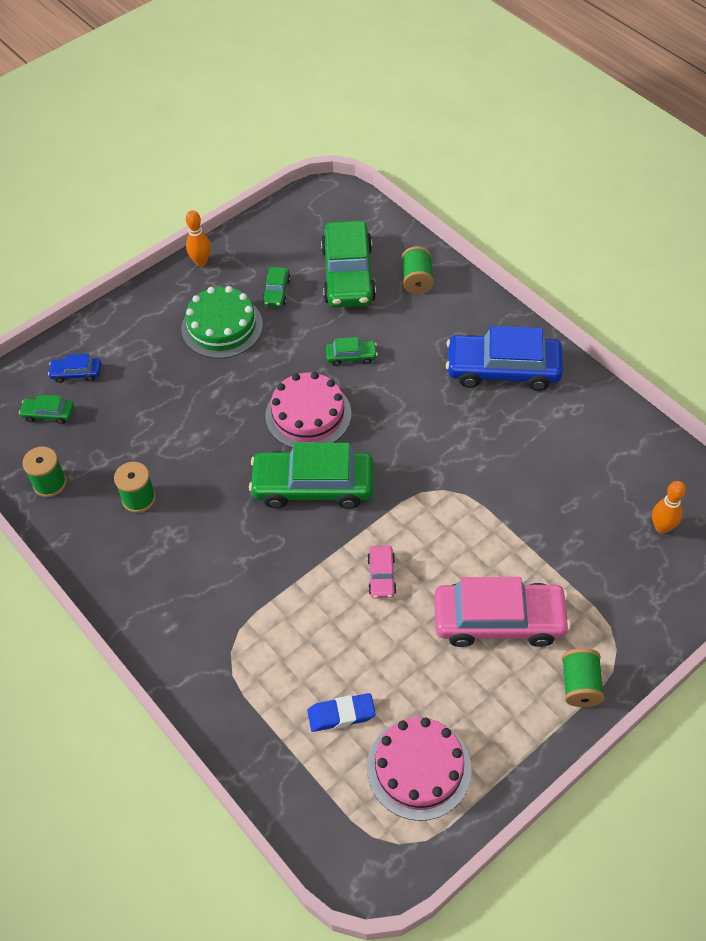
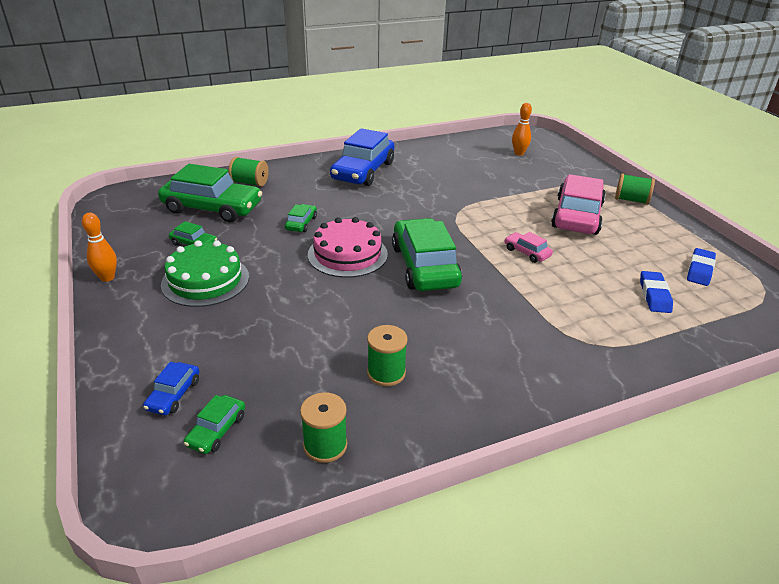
camera: 75 degrees left, 20 degrees down
green car [249,443,373,509] -> green car turned 150 degrees clockwise [392,218,462,291]
pink car [367,546,397,598] -> pink car turned 150 degrees counterclockwise [505,232,553,263]
pink cake [367,717,472,821] -> blue eraser [687,248,716,286]

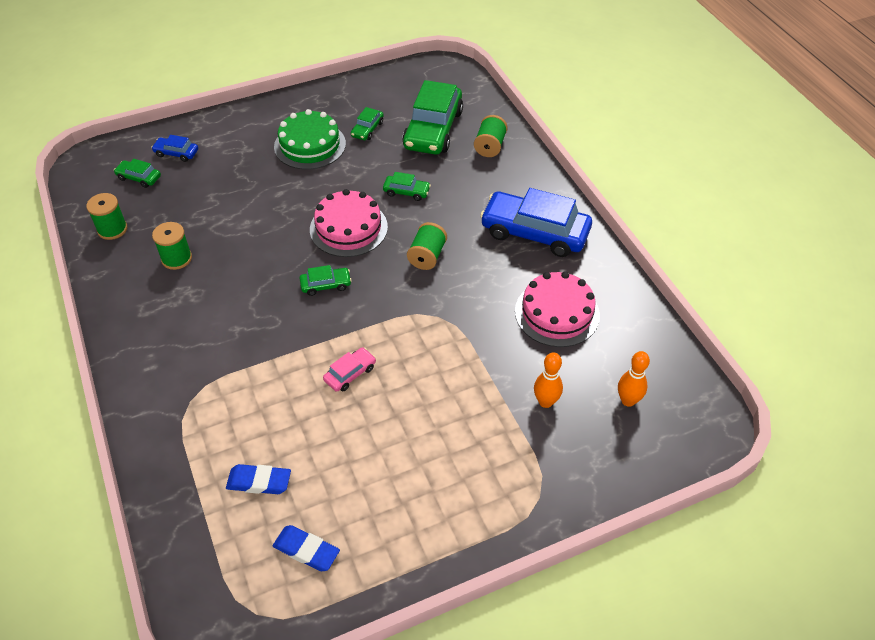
camera: 90 degrees right, 15 degrees up
orange bowling pin [82,213,117,282] -> orange bowling pin moved to [534,352,563,408]
green car [392,218,462,291] -> green car [300,265,352,296], size x0.45
pink car [551,174,606,235] -> none
green spool [615,173,655,205] -> green spool moved to [407,222,447,270]
none -> pink cake [515,271,600,347]

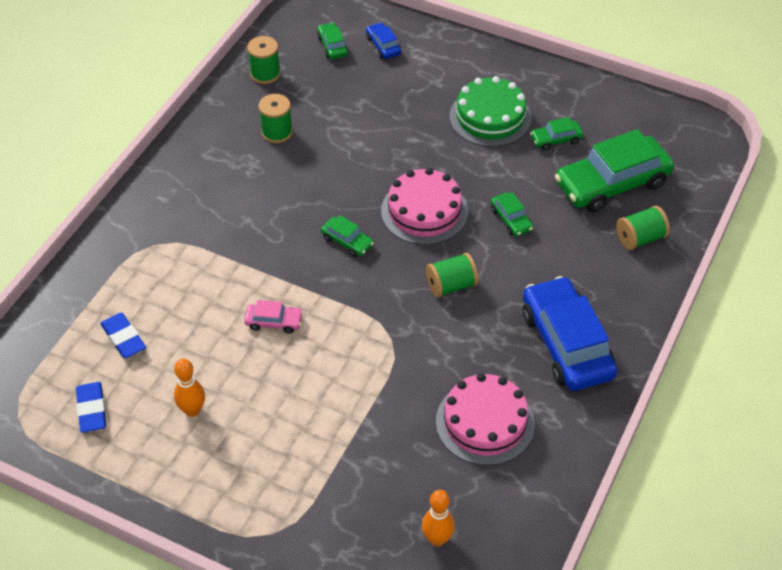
camera: 50 degrees right, 0 degrees up
orange bowling pin [534,352,563,408] -> orange bowling pin moved to [174,359,205,417]

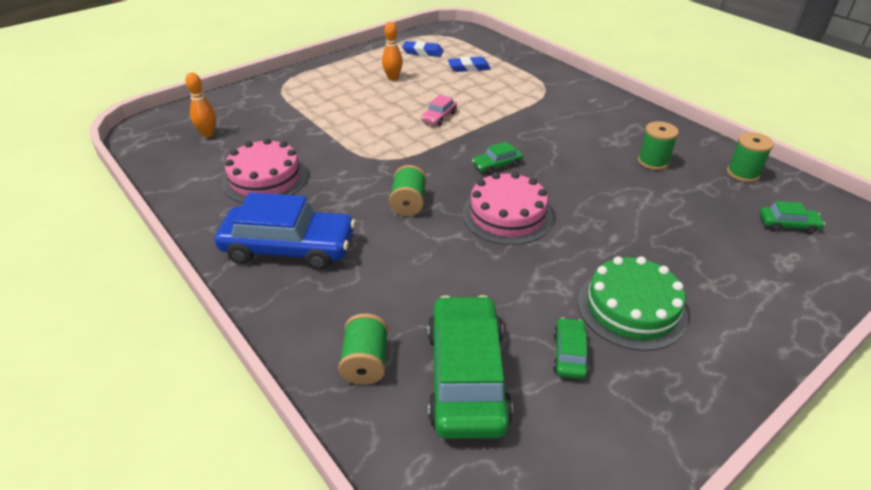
camera: 115 degrees right, 10 degrees down
blue car [366,22,401,59] -> none
green car [491,192,533,237] -> none

